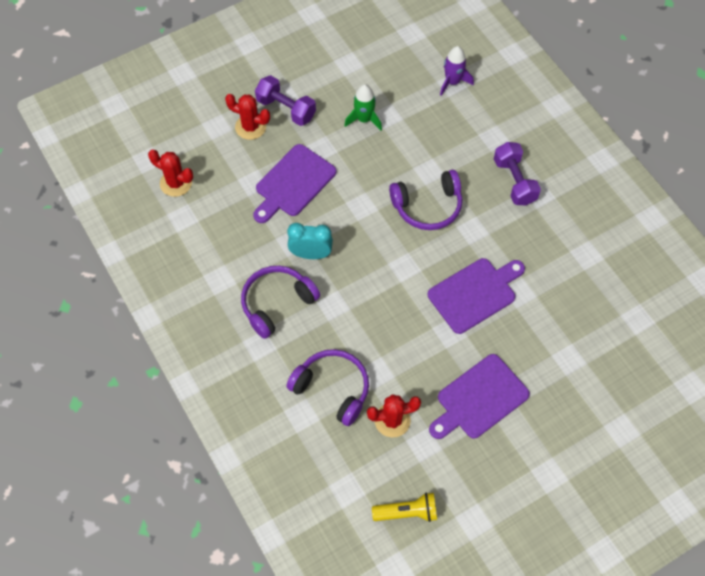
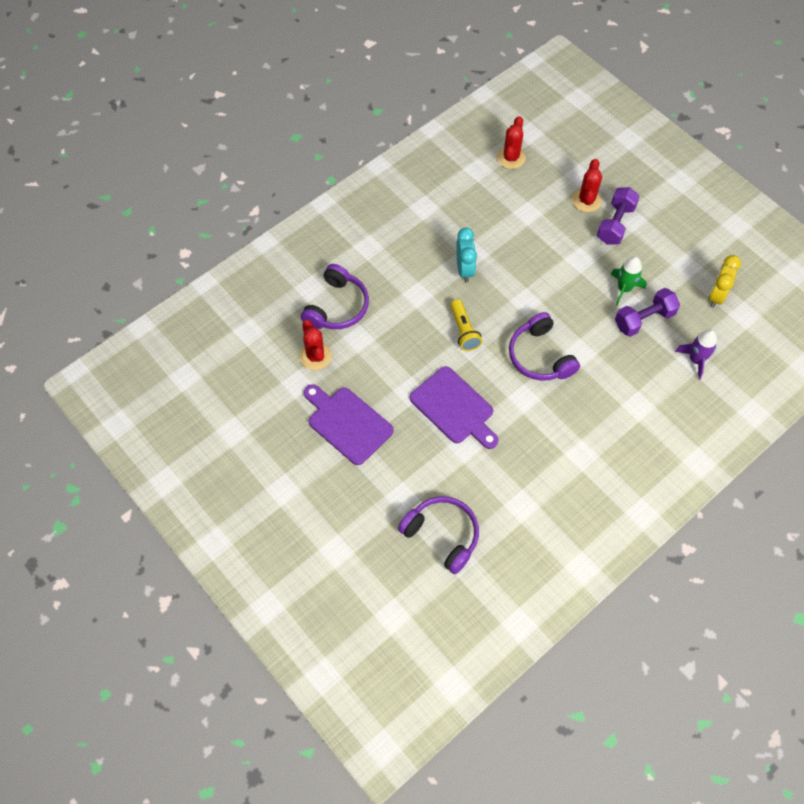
camera: 80 degrees right, 0 degrees up
purple headphones [241,266,320,339] -> purple headphones moved to [398,496,479,574]
purple cutting board [253,144,336,223] -> none
yellow flashlight [372,492,437,522] -> yellow flashlight moved to [450,299,482,351]
purple dumbbell [494,142,541,205] -> purple dumbbell moved to [615,288,680,337]
none -> yellow clock [708,255,741,308]

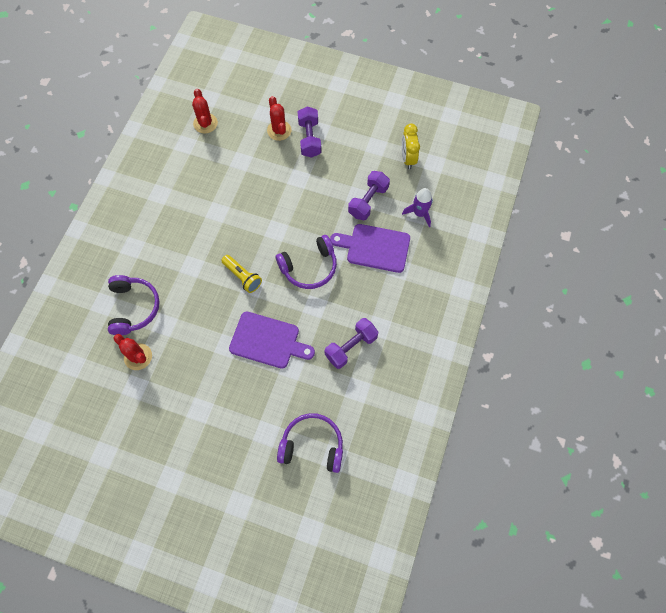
camera: 30 degrees left, 5 degrees up
purple cutting board [304,384,394,465] -> purple cutting board moved to [330,224,410,273]
turquoise clock [456,228,477,283] -> none
purple headphones [509,312,580,381] -> purple headphones turned 60 degrees counterclockwise [276,235,337,289]
green rocket [610,256,646,305] -> none
none -> purple dumbbell [325,318,378,369]

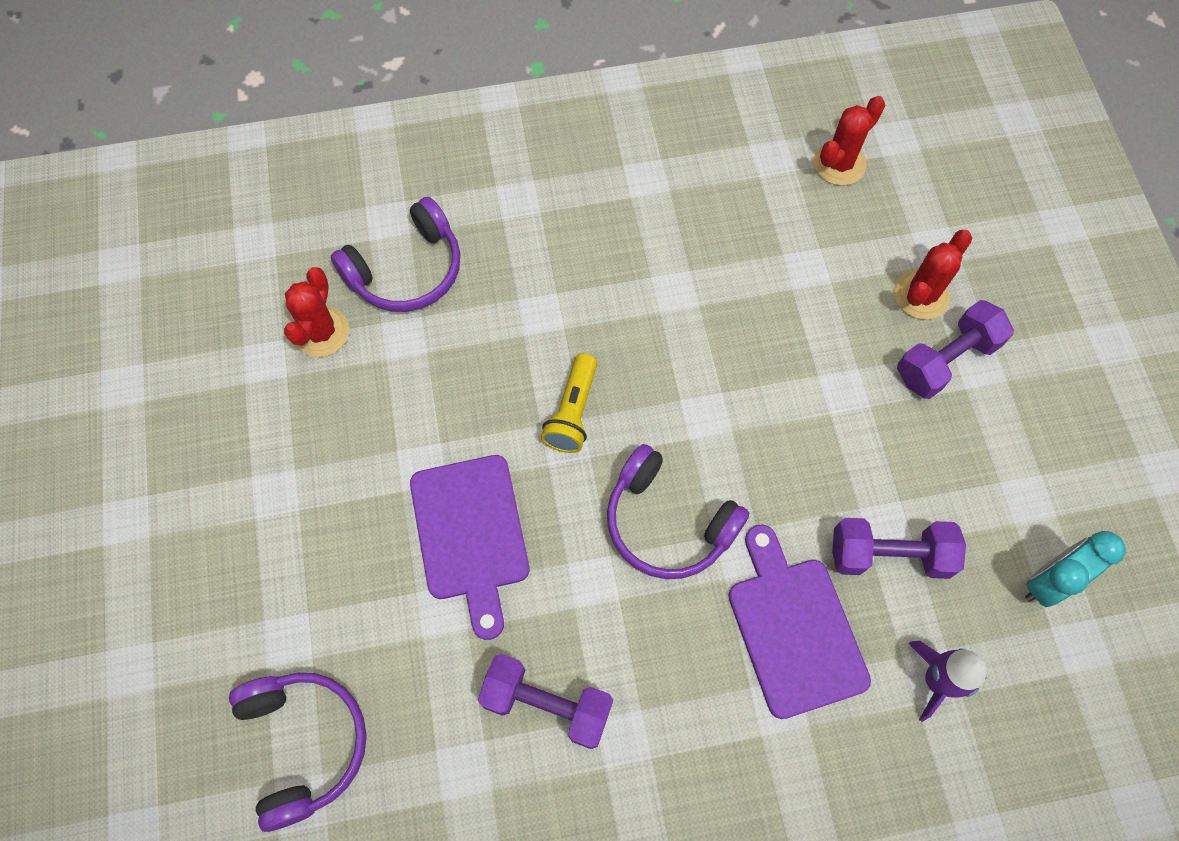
camera: 60 degrees right, 0 degrees up
yellow clock [402,124,420,169] -> turquoise clock [1025,531,1126,607]

